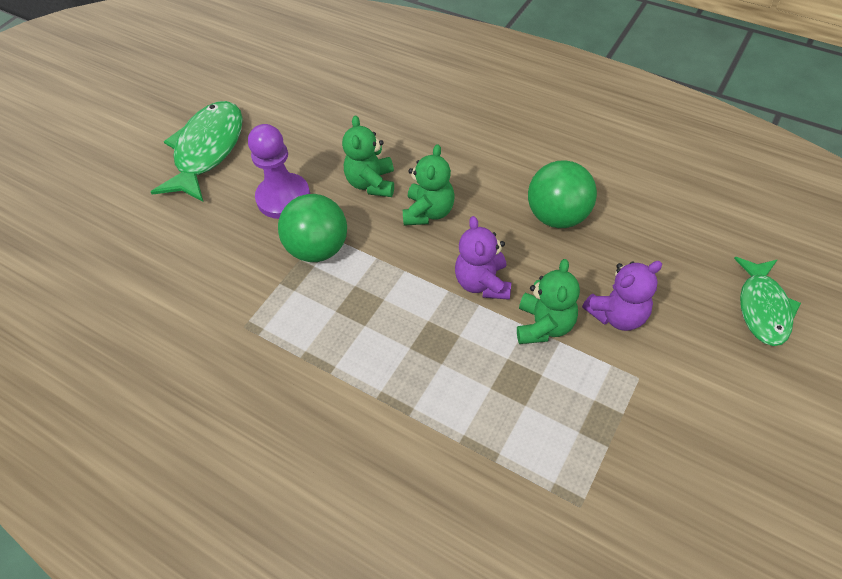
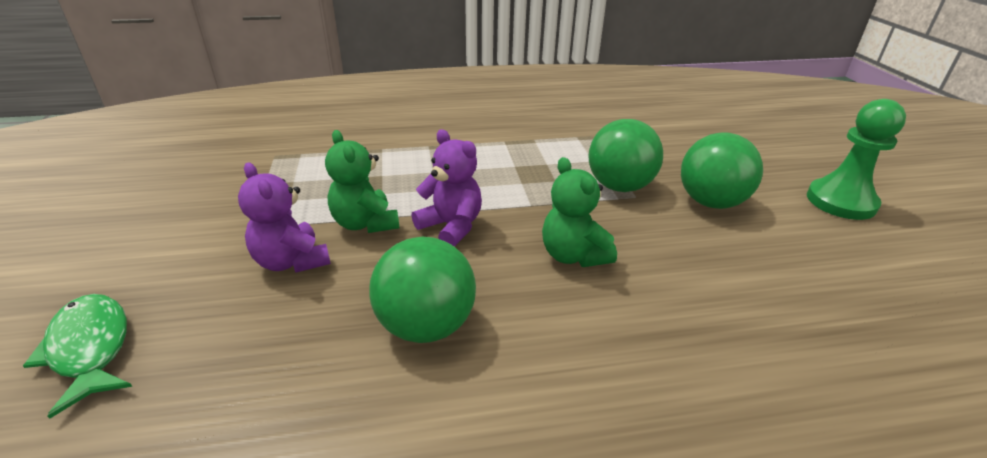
camera: 135 degrees right, 20 degrees down
green fish [151,101,243,202] -> green pawn [807,99,906,220]
purple pawn [248,124,310,219] -> green ball [681,132,763,209]
green teddy bear [342,115,394,197] -> none
purple teddy bear [582,261,662,331] -> purple teddy bear turned 60 degrees counterclockwise [238,162,331,273]

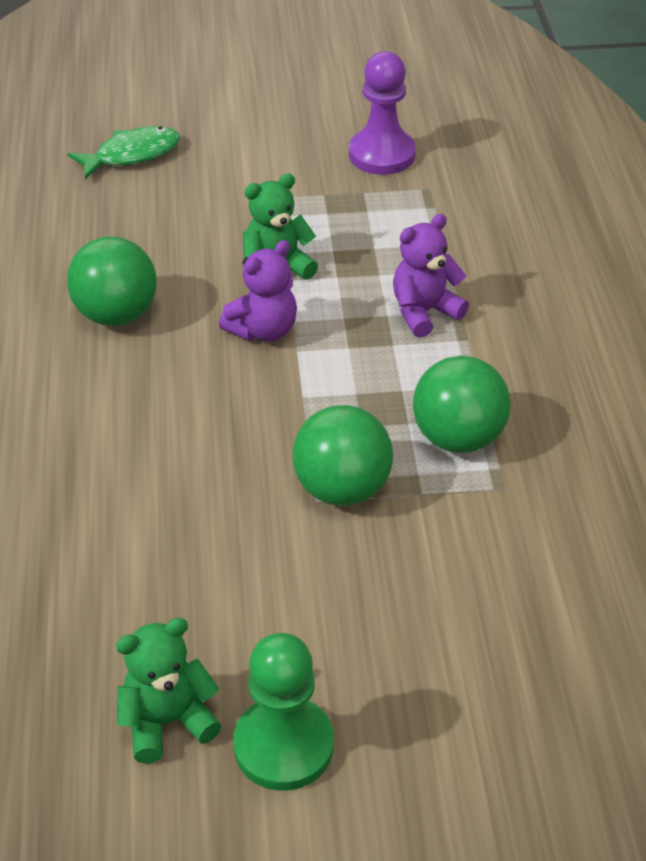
camera: 95 degrees right, 10 degrees up
purple teddy bear [238,162,331,273] -> purple teddy bear moved to [393,214,469,338]
green teddy bear [542,157,617,267] -> green teddy bear moved to [116,618,222,764]
green ball [681,132,763,209] -> green ball moved to [413,356,511,453]
none -> purple pawn [349,51,416,175]

